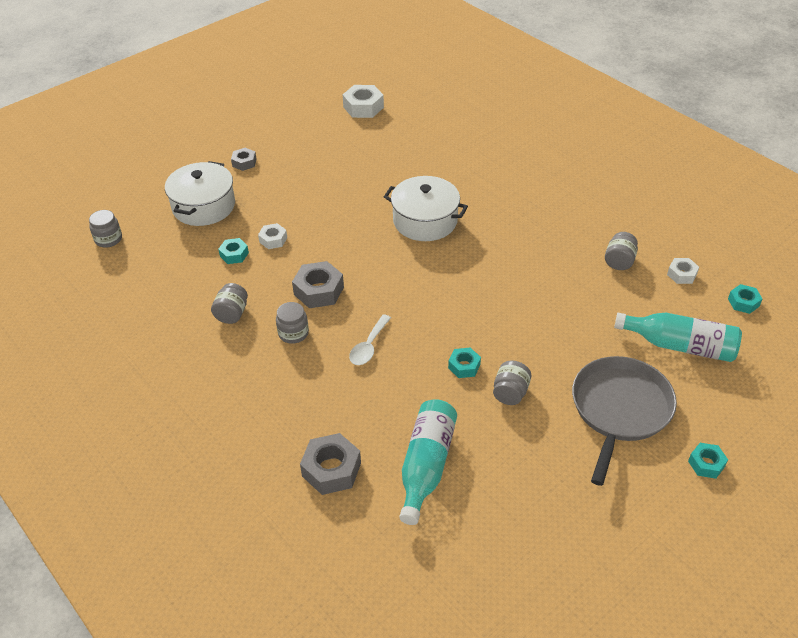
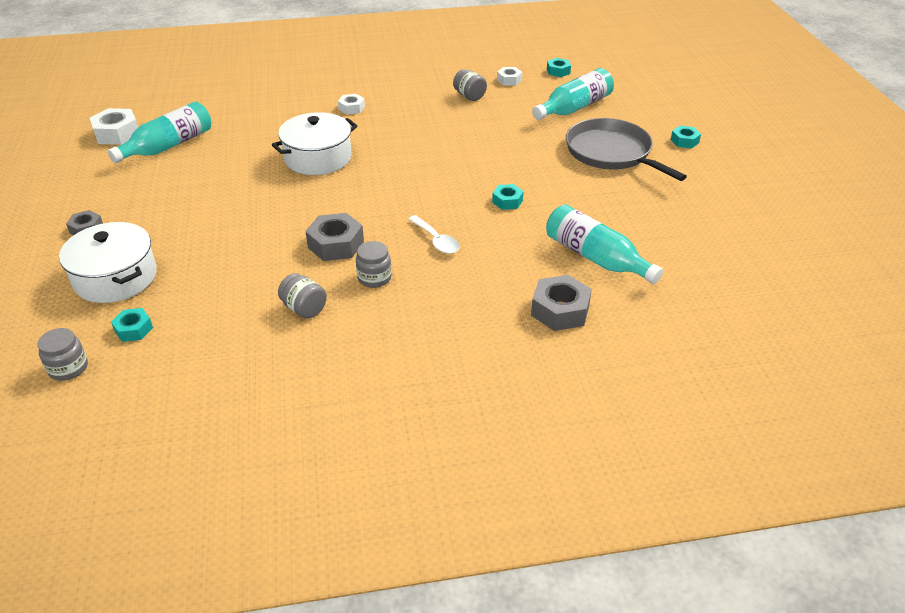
camera: 60 degrees left, 5 degrees down
turquoise nut [218,238,249,264] -> turquoise nut moved to [111,308,153,342]
white nut [258,223,287,249] -> white nut moved to [338,94,365,115]
grey jar [493,360,531,405] -> none
none -> turquoise bottle [108,102,211,163]

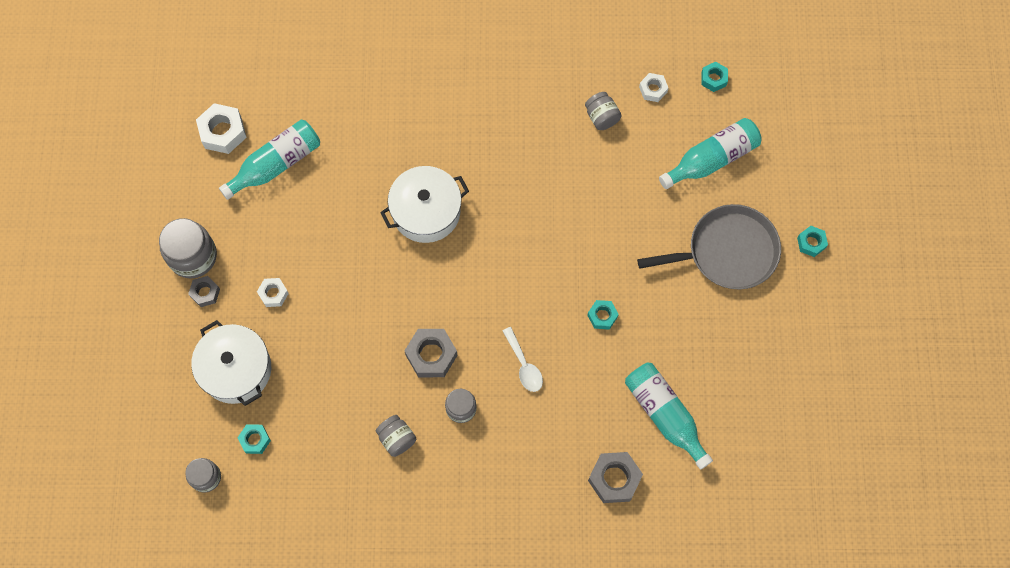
camera: 10 degrees right, 30 degrees up
white nut [338,94,365,115] -> white nut moved to [257,278,289,307]
grey pan [566,118,687,181] -> grey pan turned 105 degrees clockwise [637,204,781,289]
none -> grey jar [159,218,217,278]

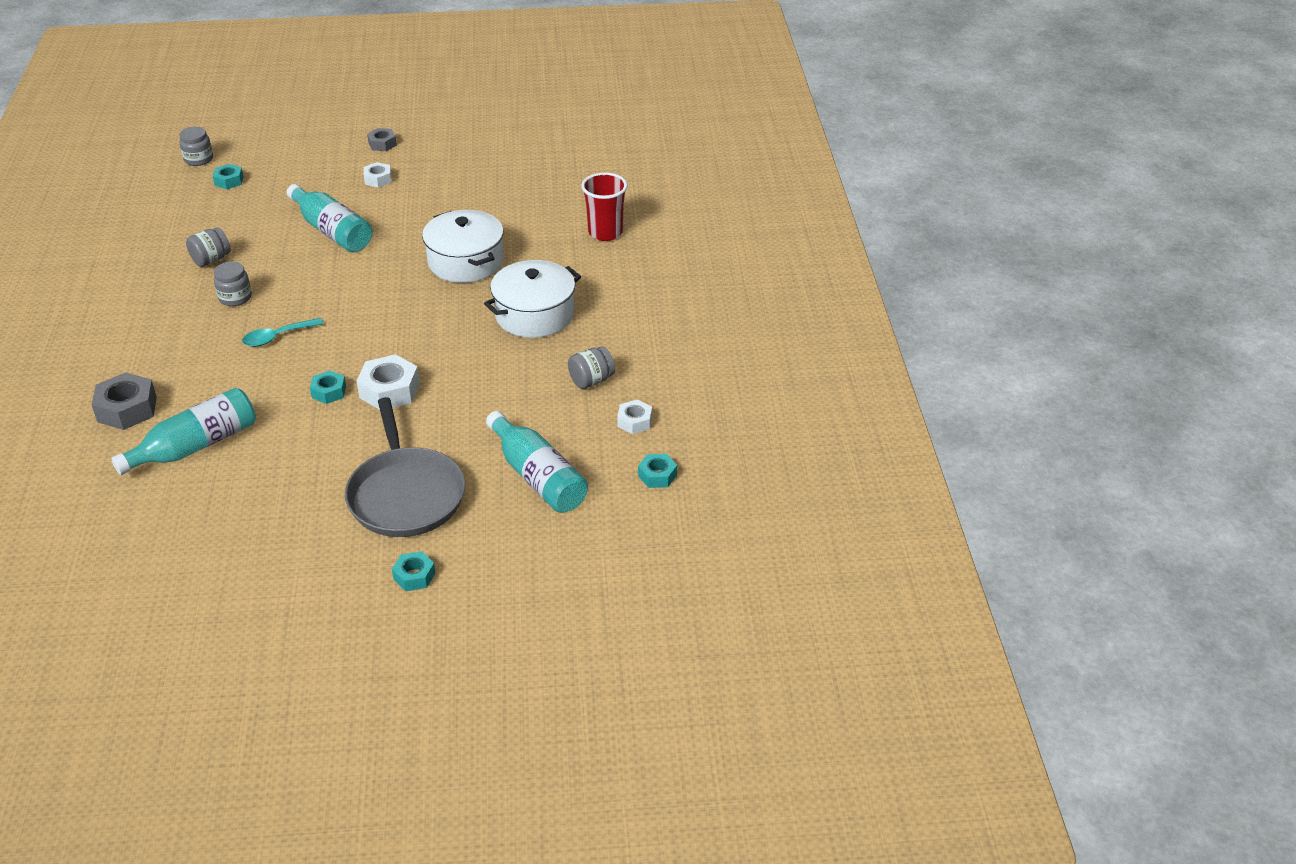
camera: 85 degrees right, 30 degrees down
grey jar [159,218,217,278] -> none
white pot [191,320,271,406] -> white pot moved to [484,260,581,338]
white nut [196,103,247,154] -> white nut moved to [357,354,420,410]
turquoise bottle [219,120,320,200] -> turquoise bottle moved to [287,184,372,252]
grey nut [404,329,458,377] -> none
white spoon [502,327,543,392] -> turquoise spoon [242,318,324,347]
none -> red cup [581,172,628,241]

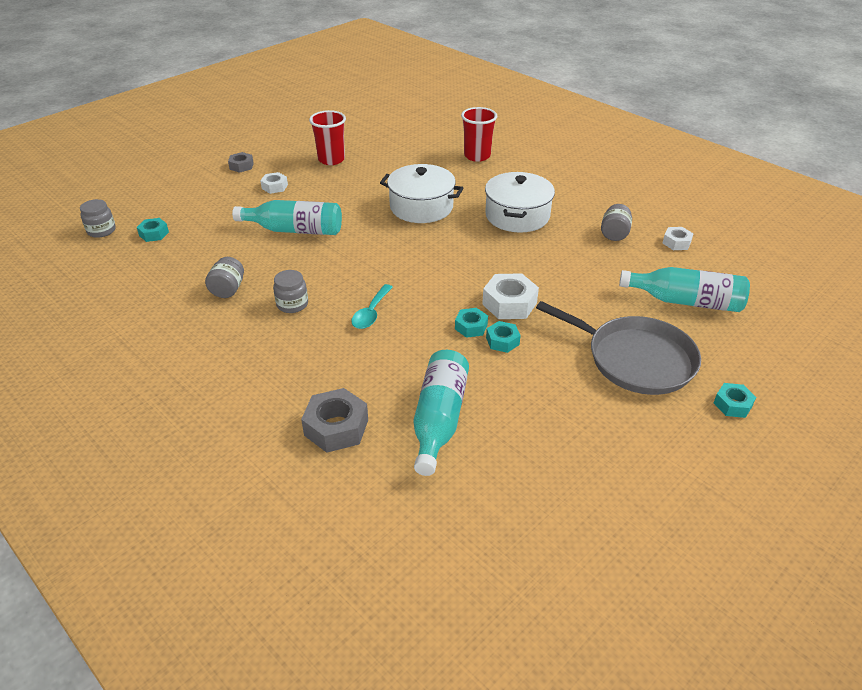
camera: 40 degrees left, 0 degrees up
turquoise nut [638,454,677,488] -> turquoise nut moved to [486,321,521,353]
none -> red cup [309,110,346,165]

